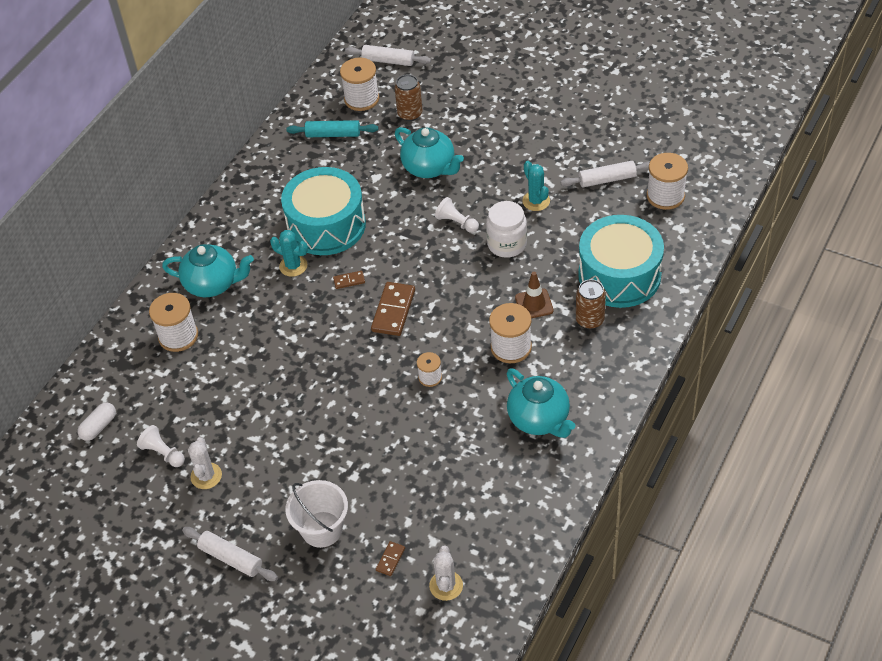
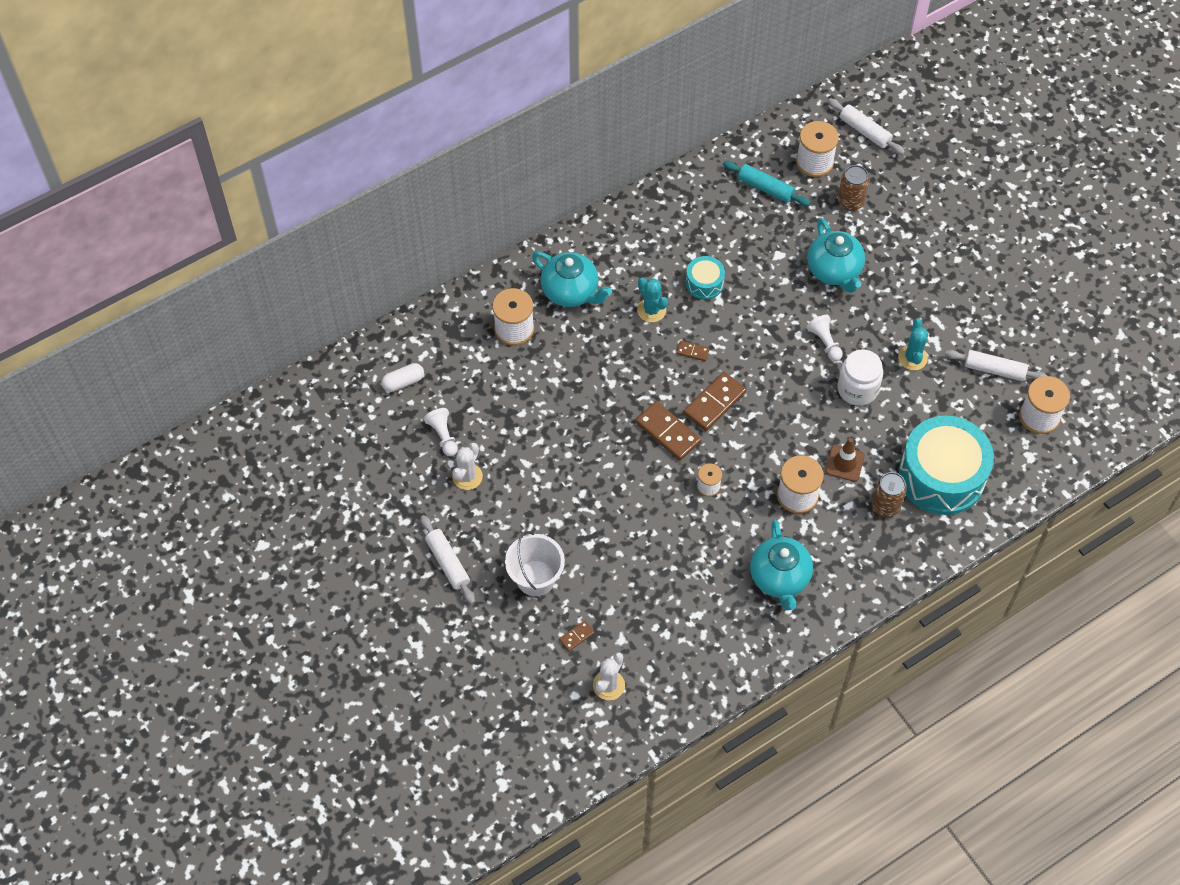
camera: 25 degrees right, 10 degrees up
turquoise drum [281,167,366,255] -> turquoise drum [686,256,725,300], size x0.47
none -> brown domino [635,401,701,461]

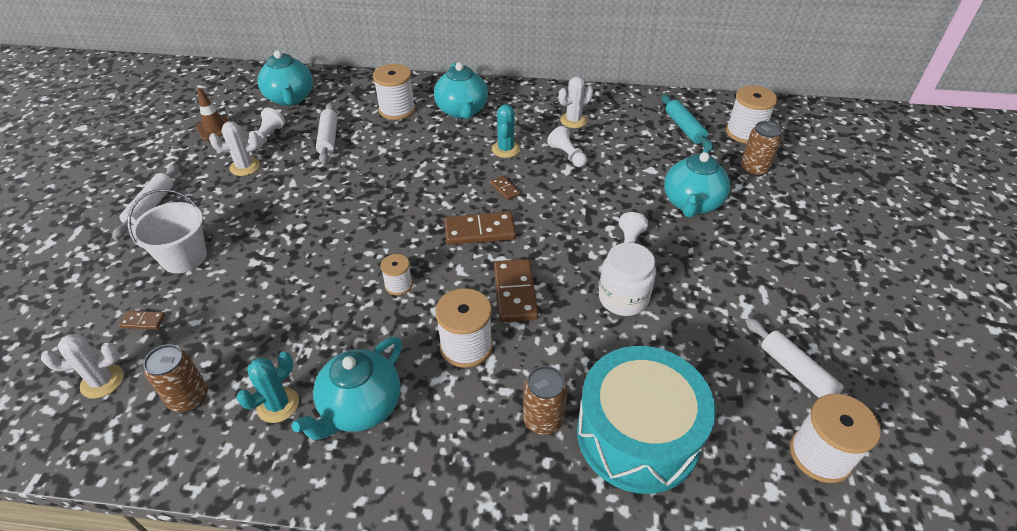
camera: 40 degrees right, 15 degrees down
white capsule [381,363,424,392] -> turquoise teapot [258,50,313,106]
brown domino [635,401,701,461] -> brown domino moved to [494,259,538,322]
turquoise drum [686,256,725,300] -> white pawn [547,126,587,167]
brown traffic cone [825,438,865,482] -> brown traffic cone moved to [196,88,230,140]
white rolling pin [828,98,905,155] -> white rolling pin moved to [316,103,338,164]
turquoise cactus [898,318,928,370] -> turquoise cactus moved to [237,352,299,423]
none -> brown can [143,344,208,412]
none -> white cactus [559,76,593,128]

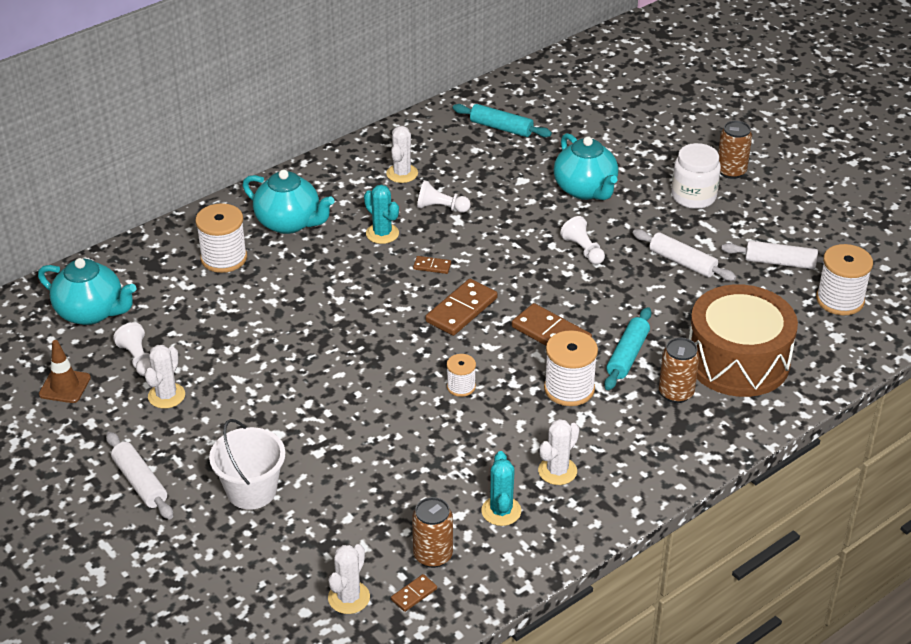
camera: 45 degrees left, 5 degrees down
brown domino [119,311,166,329] -> brown domino moved to [391,574,437,612]
turquoise teapot [292,337,402,440] -> white cactus [538,419,579,485]
white rolling pin [316,103,338,164] -> white rolling pin moved to [633,229,736,281]
turquoise drum [577,346,715,494] -> brown drum [689,284,798,397]
white jar [599,242,656,316] -> white jar moved to [671,143,721,209]
white spool [726,85,778,144] -> none
brown can [741,121,782,177] -> brown can moved to [718,121,752,179]
none -> turquoise rolling pin [604,307,651,390]

